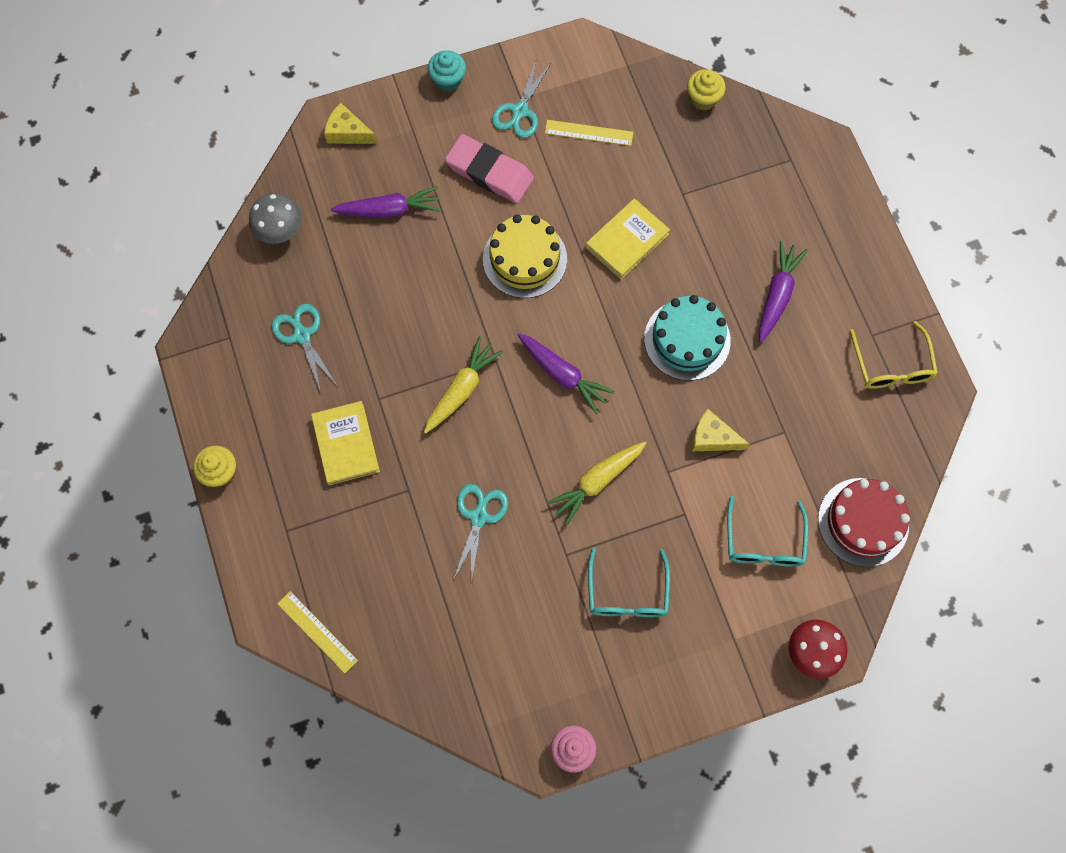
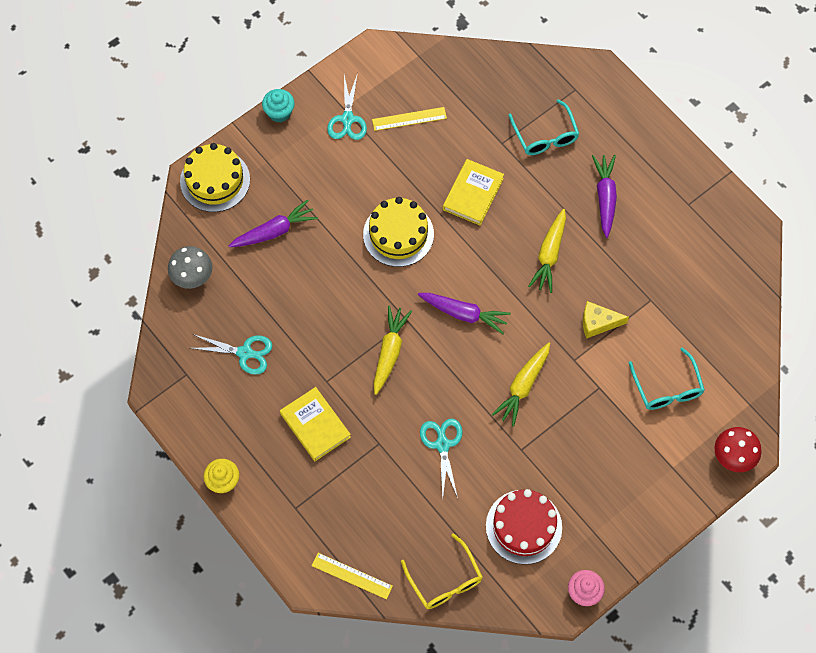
camera: 20 degrees left, 5 degrees down
turquoise scissors [272,304,338,392] -> turquoise scissors turned 150 degrees clockwise [190,334,272,375]
yellow cheese [324,103,377,144] -> yellow cake [180,143,250,212]
pink eraser [445,134,534,203] -> none
turquoise glasses [588,547,670,617] -> turquoise glasses moved to [508,99,579,155]
turquoise cake [644,295,731,381] -> yellow carrot [528,209,566,293]
yellow cupcake [687,69,726,110] -> none
red cake [818,478,910,567] -> red cake moved to [486,489,562,564]
yellow glasses [850,321,938,389] -> yellow glasses moved to [401,534,483,609]

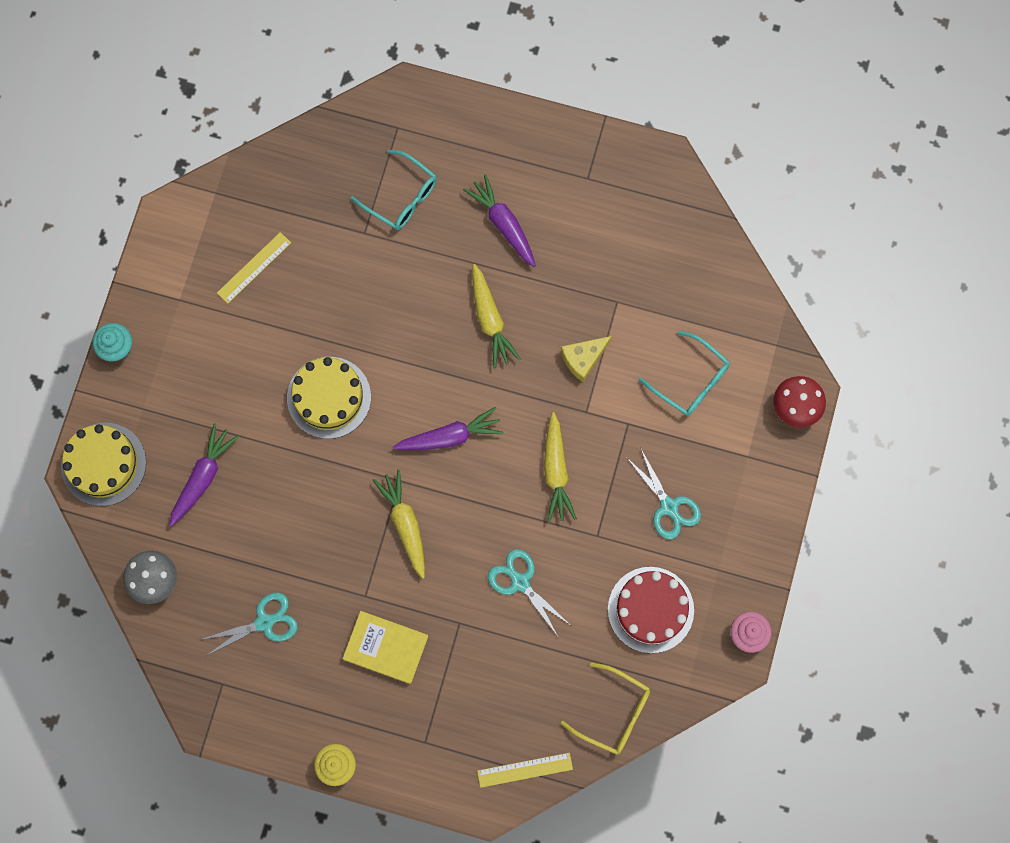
camera: 35 degrees left, 10 degrees up
turquoise scissors [327,73,367,140] -> turquoise scissors moved to [626,449,701,540]
yellow book [443,159,504,225] -> none

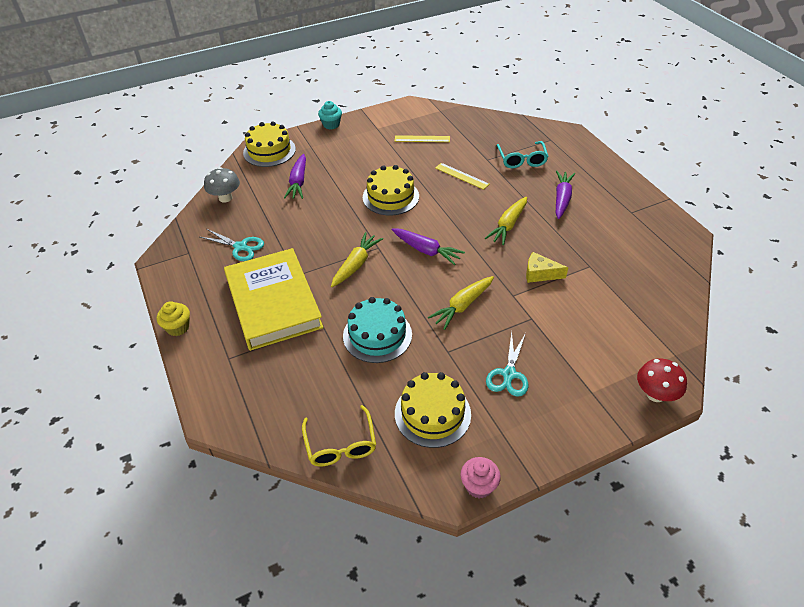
camera: 50 degrees right, 30 degrees down
purple carrot [169,423,239,526] -> purple carrot turned 105 degrees clockwise [284,154,306,199]
yellow book [343,611,428,684] -> yellow book [224,248,324,351], size x1.89
yellow ruler [477,753,573,788] -> yellow ruler moved to [435,163,490,190]
turquoise scissors [488,549,570,636] -> turquoise cake [343,297,412,363]
red cake [608,567,694,653] -> yellow cake [395,372,471,448]
turquoise glasses [639,331,730,416] -> none

